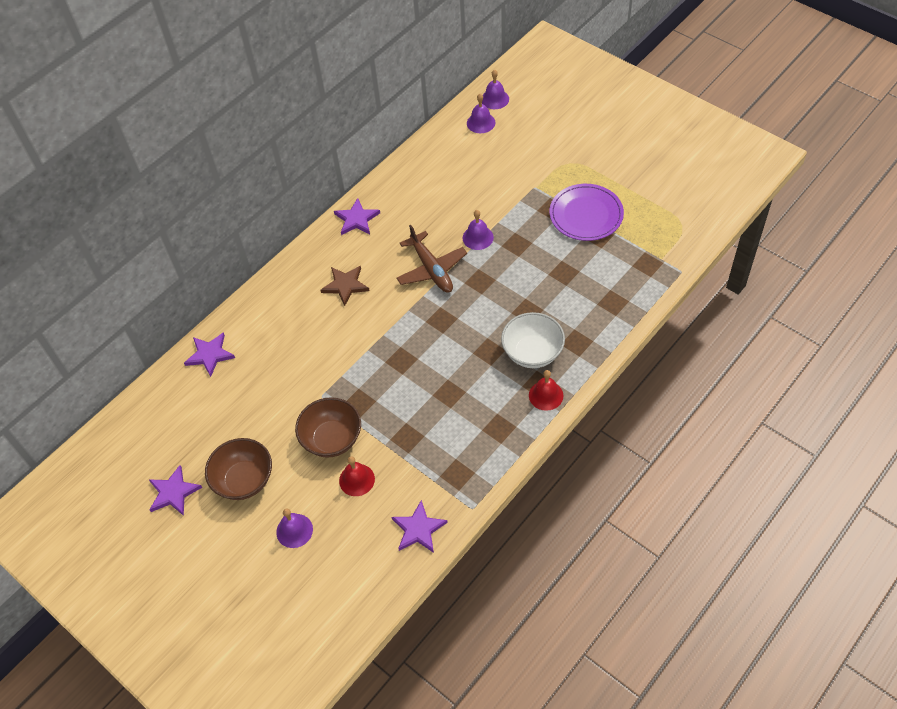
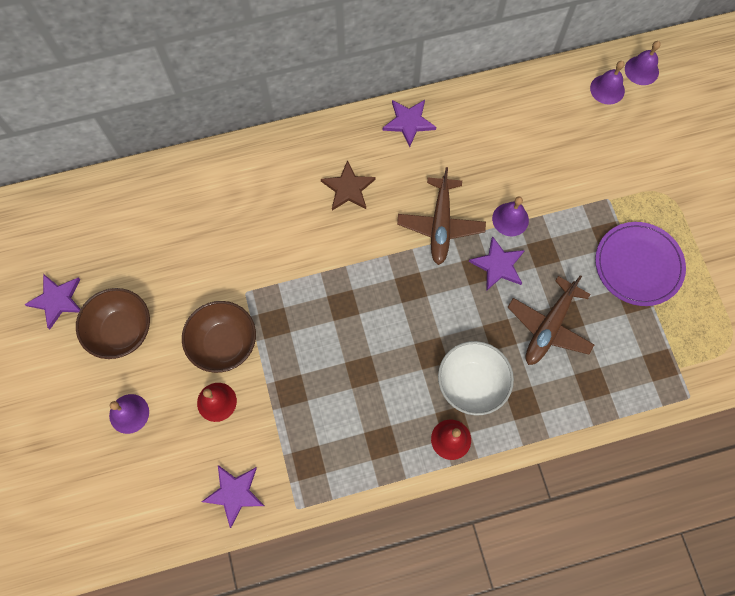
camera: 30 degrees right, 15 degrees up
purple star [184,332,235,377] -> purple star moved to [469,236,525,290]
none -> brown plane [508,275,594,365]

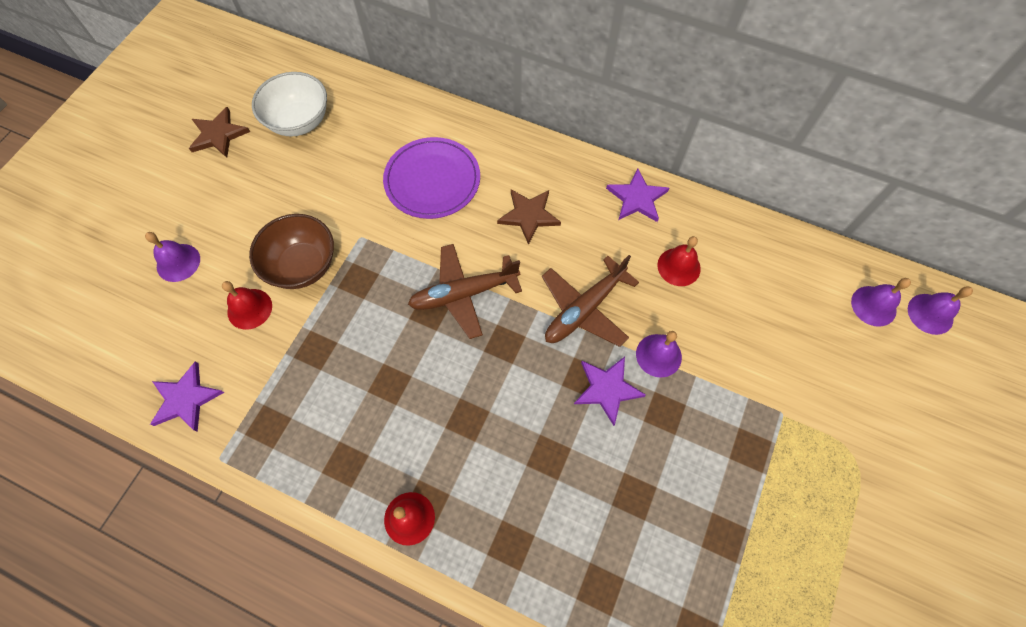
camera: 40 degrees right, 5 degrees down
purple star [24,274,80,329] -> brown star [189,107,250,158]
brown bowl [76,288,150,359] -> none
white bowl [438,341,514,416] -> white bowl moved to [252,72,327,136]
brown plane [508,275,594,365] -> brown plane moved to [408,244,522,339]
purple plate [595,222,686,306] -> purple plate moved to [383,137,480,219]
none -> red bell [657,236,701,286]

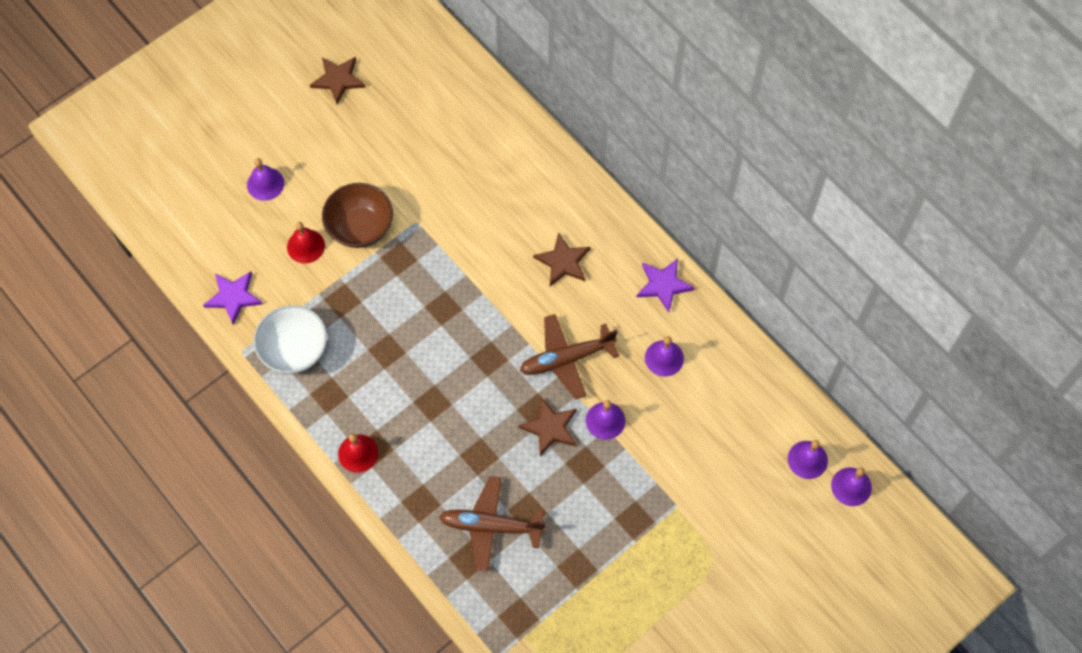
camera: 25 degrees right, 0 degrees up
white bowl [252,72,327,136] -> white bowl moved to [254,305,327,374]
purple plate [383,137,480,219] -> none
brown plane [408,244,522,339] -> brown plane moved to [439,476,545,572]
purple star [574,357,646,426] -> brown star [518,398,576,456]
red bell [657,236,701,286] -> purple bell [645,336,684,377]

